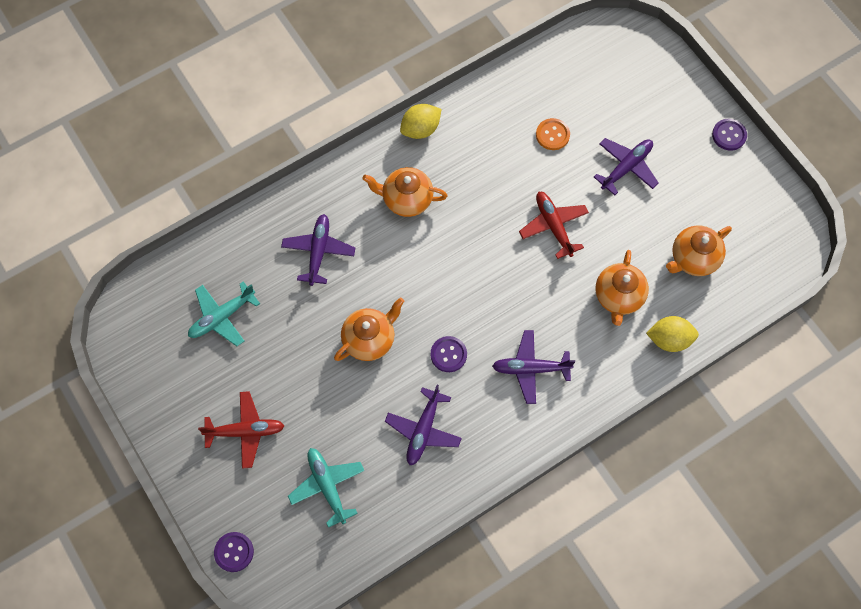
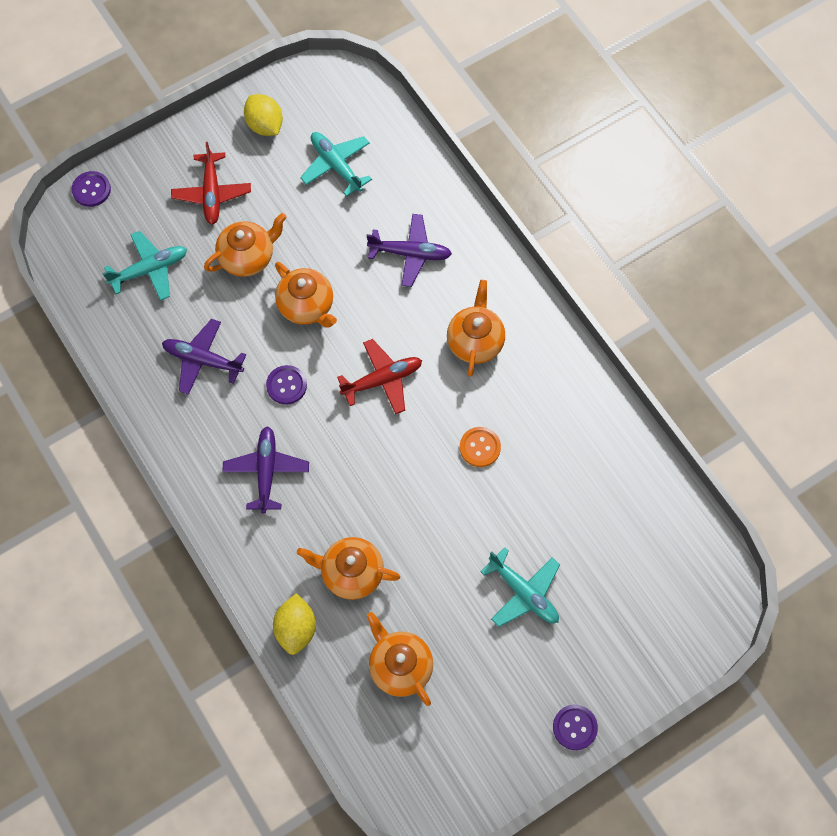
camera: 90 degrees right, 0 degrees up
yellow lemon [400,104,442,139] -> yellow lemon moved to [244,94,283,136]
red plane [519,192,589,259] -> red plane moved to [337,339,422,415]
orange button [536,118,570,150] -> orange button moved to [460,427,501,467]
purple plane [594,138,659,195] -> turquoise plane [480,547,560,627]
none -> orange teapot [204,213,287,277]

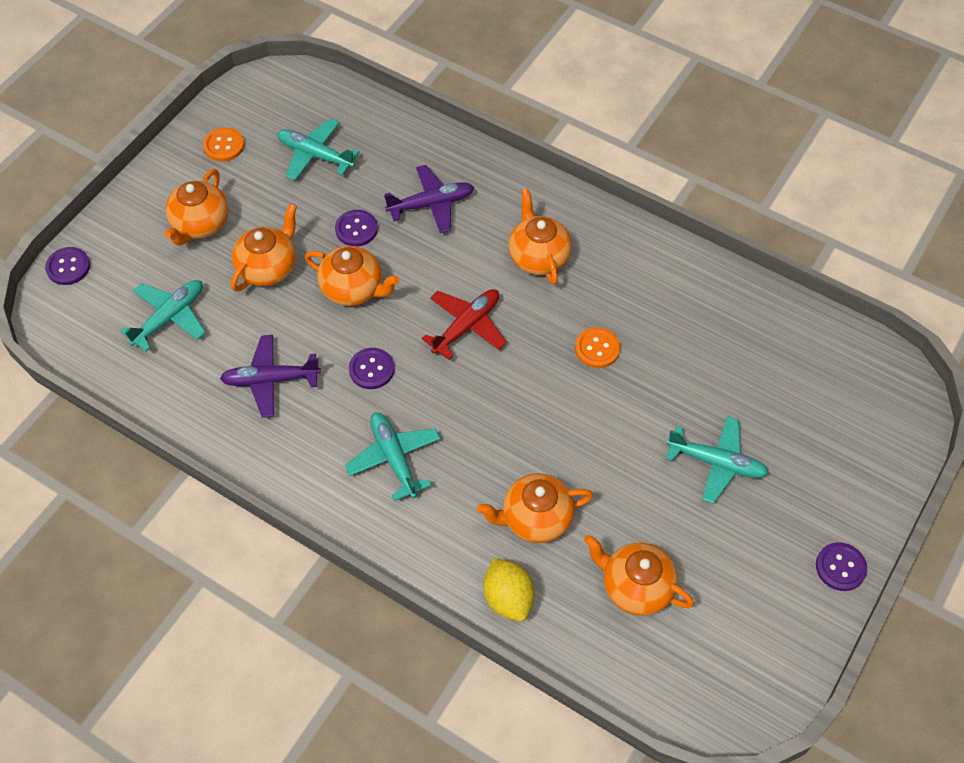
camera: 25 degrees left, 10 degrees down
red plane [171,142,251,225] -> orange teapot [165,169,229,246]
purple plane [222,426,309,513] -> turquoise plane [345,412,440,501]
yellow lemon [244,94,283,136] -> orange button [203,127,244,162]
none -> purple button [335,210,378,247]

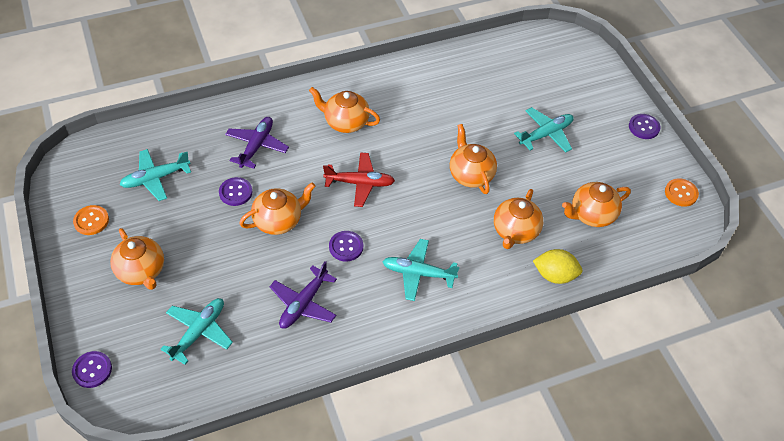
camera: 55 degrees left, 5 degrees down
turquoise plane [120,280,206,352] -> turquoise plane turned 45 degrees clockwise [161,298,233,365]
orange teapot [231,204,297,291] -> orange teapot moved to [450,124,497,194]
red plane [421,289,507,360] -> red plane turned 105 degrees clockwise [323,153,395,207]
orange button [575,327,620,368] -> orange button moved to [665,178,699,207]

